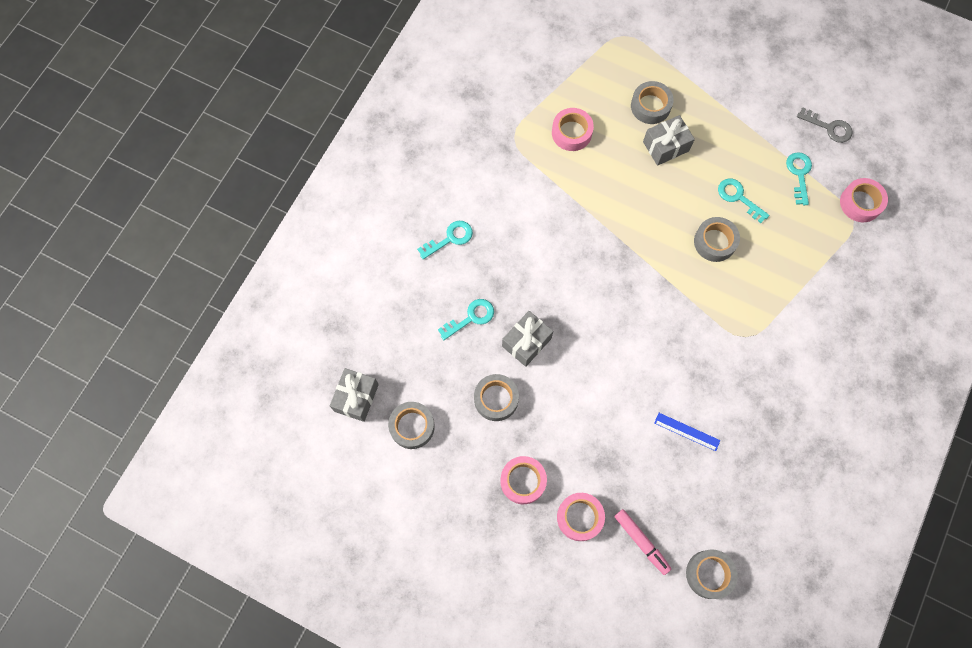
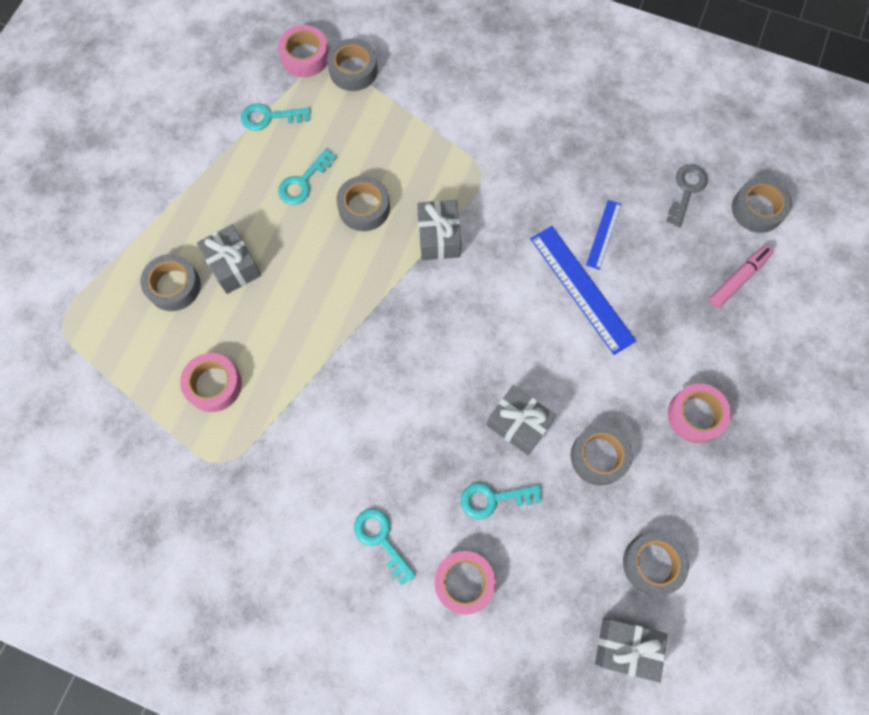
camera: 95 degrees left, 0 degrees up
turquoise key [438,299,494,340] -> turquoise key turned 60 degrees counterclockwise [461,483,542,520]
pink tape [557,493,605,541] -> pink tape moved to [434,551,496,615]
grey key [797,107,853,143] -> grey key moved to [666,164,708,227]
none -> grey tape [327,38,378,91]
none -> grey gift [417,200,461,260]
none -> blue ruler [530,226,636,355]

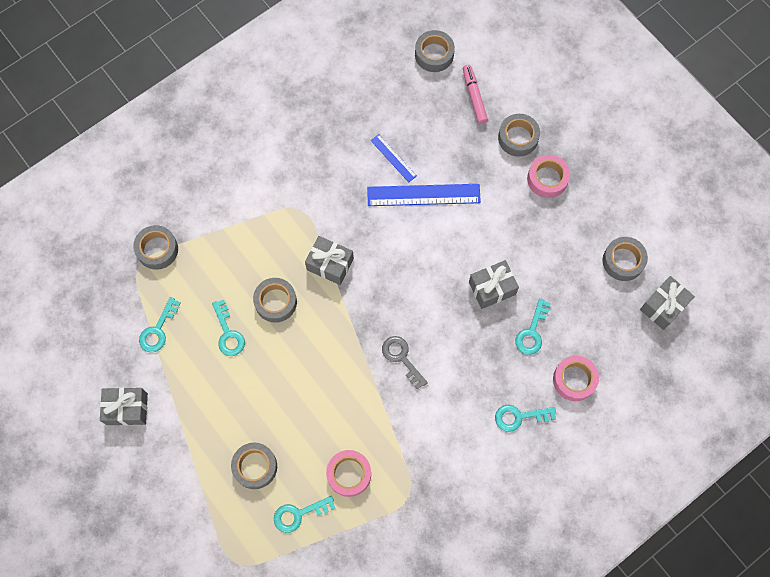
camera: 60 degrees left, 0 degrees up
grey gift [197,224,262,294] -> grey gift moved to [100,388,148,425]
pink tape [278,25,329,77] -> none
grey tape [571,425,633,486] -> grey tape moved to [498,114,540,157]
grey key [666,164,708,227] -> grey key moved to [382,336,428,390]
none -> turquoise key [274,496,335,533]

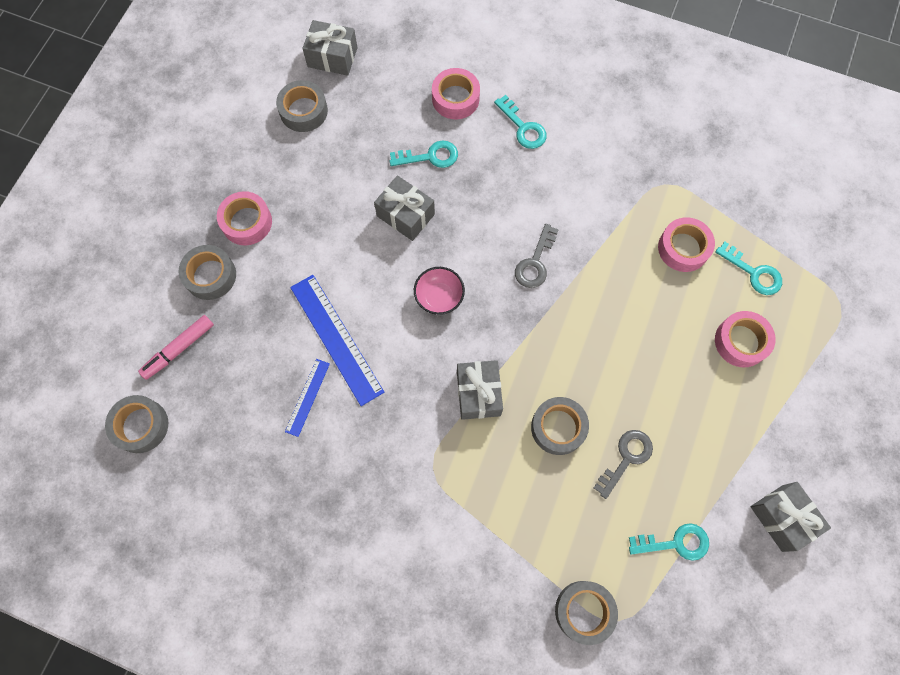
camera: 120 degrees left, 0 degrees up
turquoise key [212,300,245,356] -> grey key [594,430,653,499]
grey tape [231,443,277,489] -> pink tape [715,311,776,367]
none -> pink bowl [414,267,465,315]

